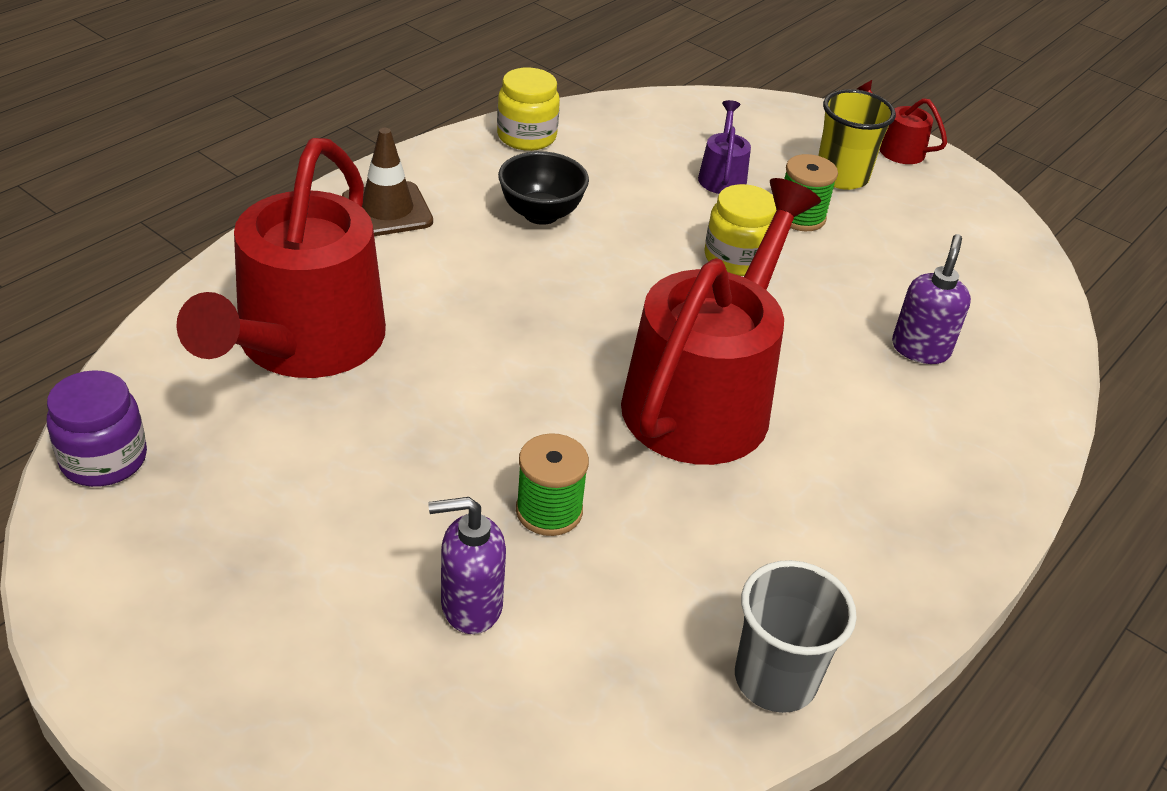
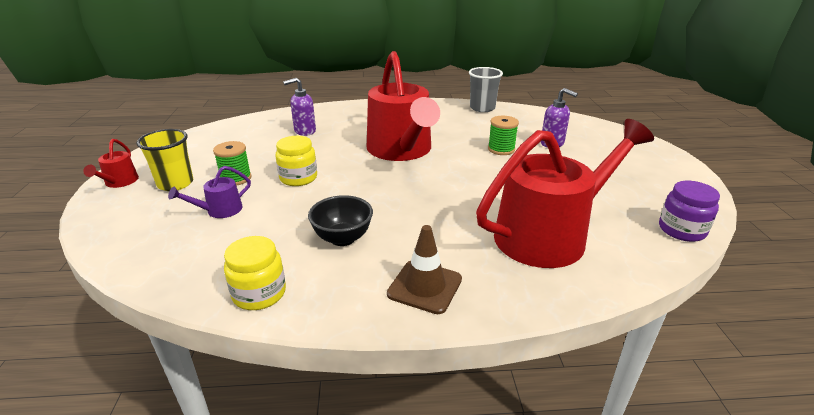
camera: 130 degrees left, 10 degrees down
red watering can [621,178,821,465] -> red watering can turned 90 degrees counterclockwise [367,51,440,161]

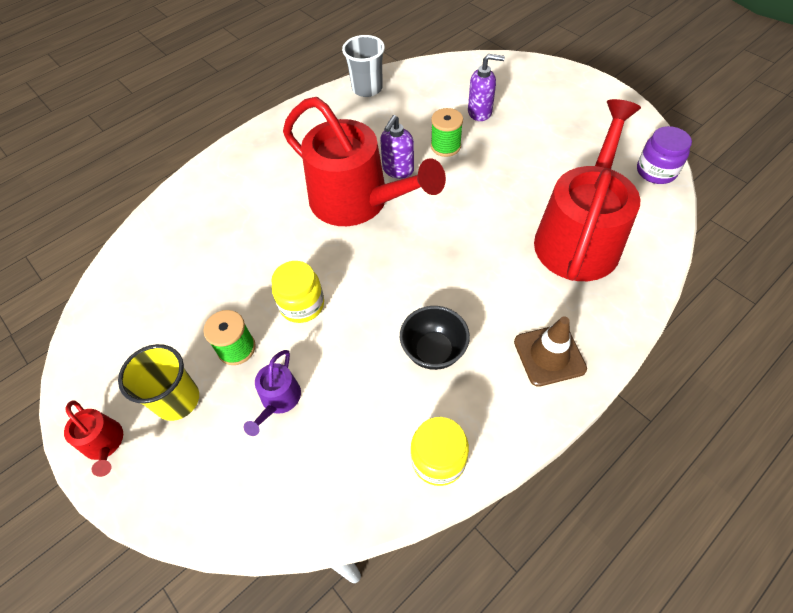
camera: 35 degrees left, 25 degrees up
purple soap dispenser [283,78,316,136] -> purple soap dispenser moved to [380,115,414,179]

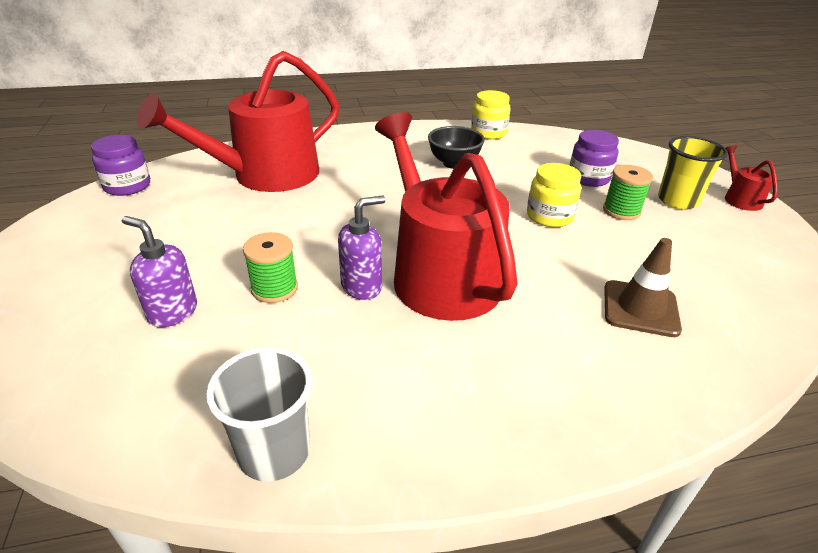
camera: 155 degrees left, 20 degrees down
purple watering can [244,350,301,436] -> purple jar [570,130,619,187]
brown traffic cone [514,316,587,387] -> brown traffic cone moved to [604,238,682,337]

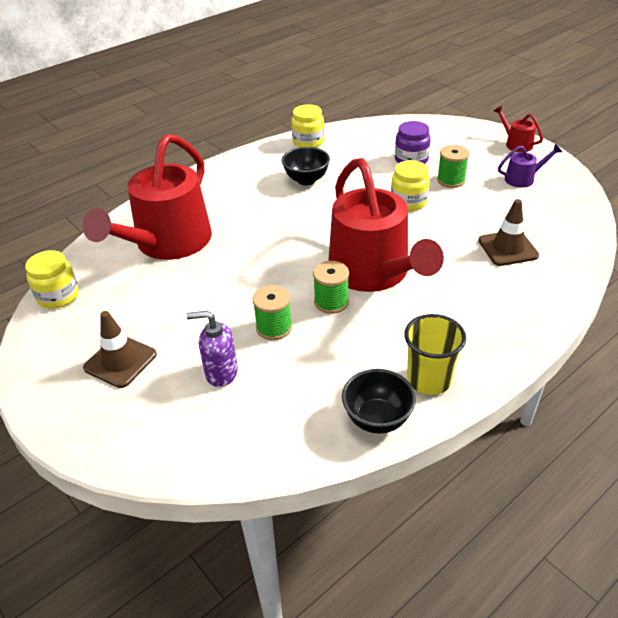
camera: 25 degrees left, 5 degrees up
purple jar [91,135,150,196] -> yellow jar [25,250,79,309]
grey cup [206,347,312,482] -> black bowl [342,369,416,434]
purple soap dispenser [338,195,385,300] -> green spool [313,261,349,314]
red watering can [375,112,518,321] -> red watering can turned 150 degrees counterclockwise [328,158,444,292]
yellow cup [658,136,728,210] -> yellow cup moved to [404,314,466,395]
none -> brown traffic cone [83,311,157,388]
none -> purple watering can [498,144,562,188]

